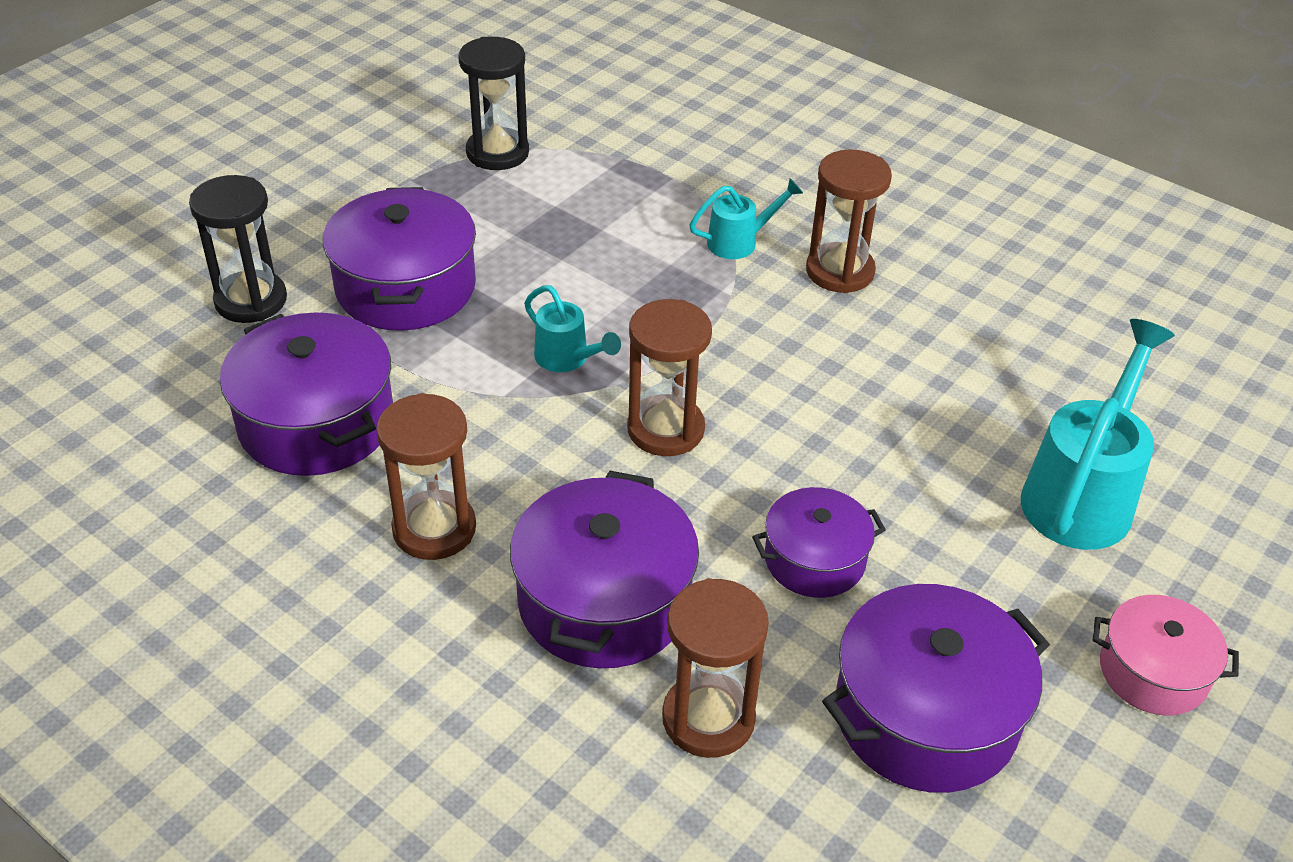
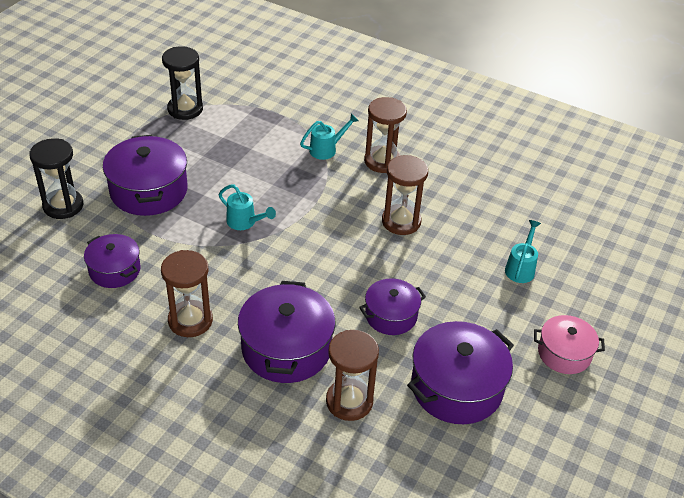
camera: 10 degrees left, 0 degrees up
purple pot [220,312,393,476] -> purple pot [84,234,141,288], size x0.61
brown hourglass [627,299,712,456] -> brown hourglass moved to [382,155,428,235]
turquoise watering can [1021,319,1175,550] -> turquoise watering can [505,220,541,283], size x0.53

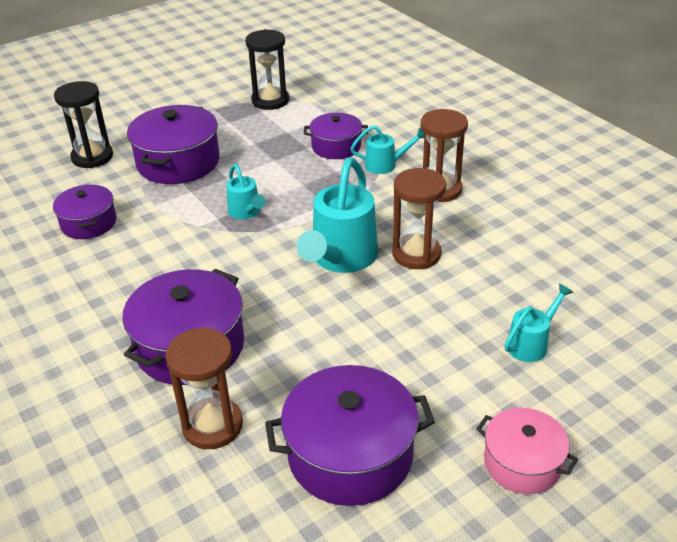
camera: 30 degrees right, 5 degrees down
brown hourglass [161,250,213,337] -> none
purple pot [359,278,426,335] -> purple pot moved to [304,113,368,159]
none -> turquoise watering can [297,158,378,273]

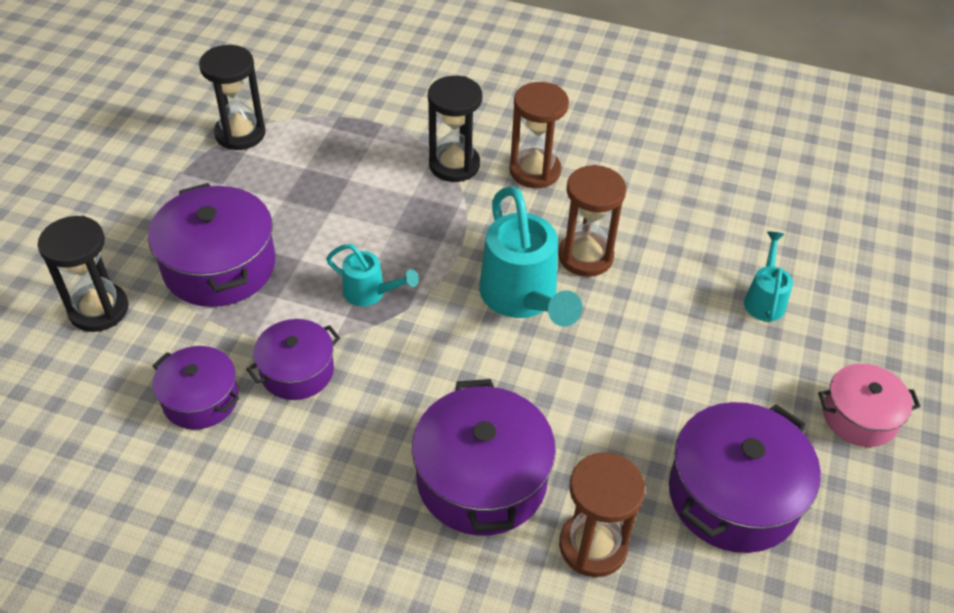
camera: 40 degrees left, 10 degrees up
purple pot [304,113,368,159] -> purple pot moved to [246,319,340,400]
turquoise watering can [351,125,424,174] -> black hourglass [428,76,482,182]

